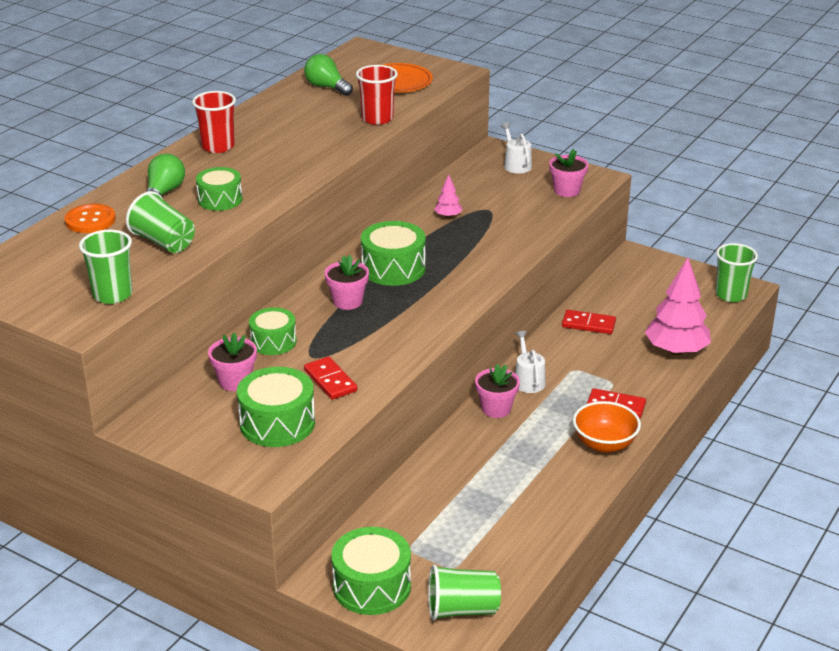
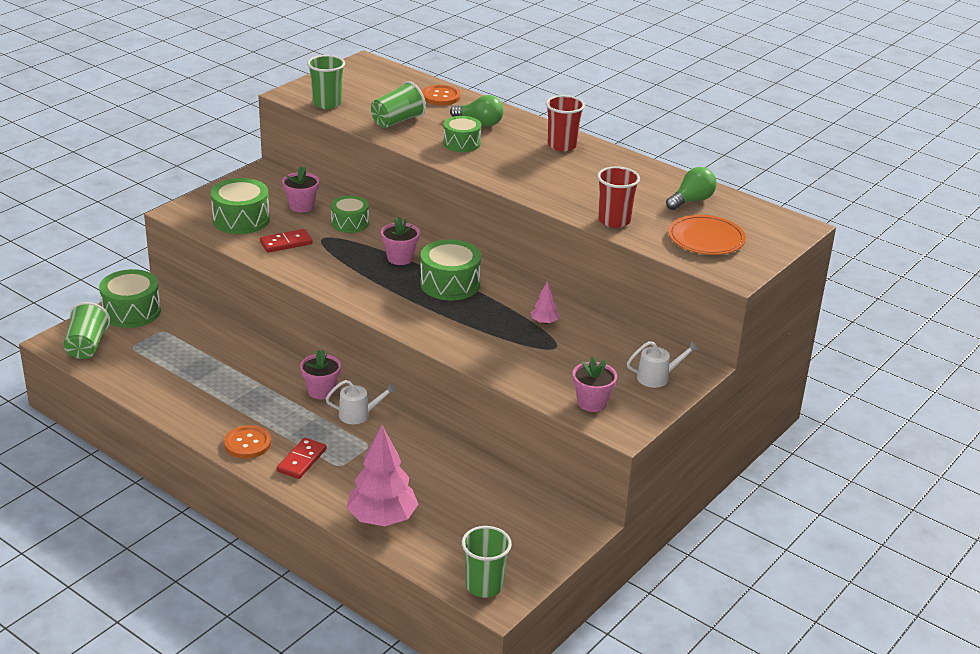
camera: 95 degrees right, 0 degrees up
red domino [562,310,616,334] -> none
orange bowl [573,401,641,453] -> orange button [224,425,271,459]

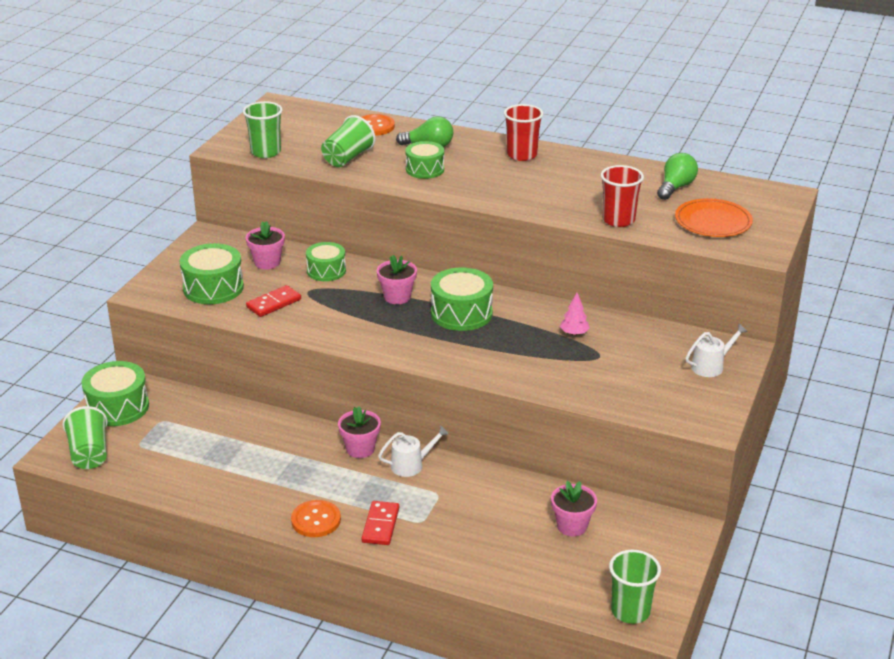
camera: 15 degrees left, 0 degrees up
pink tree [347,425,419,526] -> none
pink flower pot [573,357,617,412] -> pink flower pot moved to [551,481,597,536]

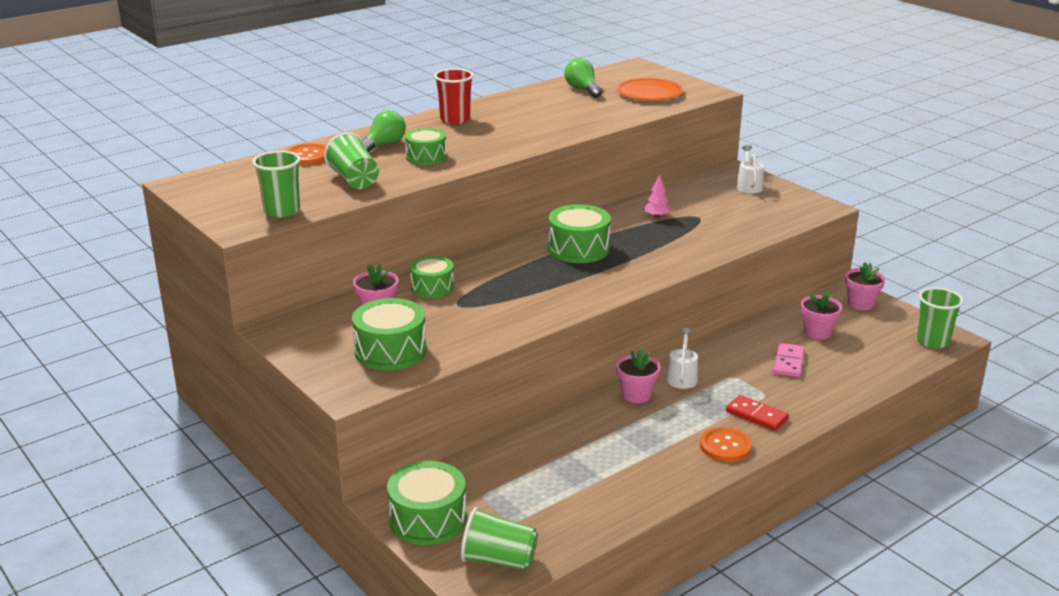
camera: 60 degrees left, 5 degrees down
red domino [246,285,301,317] -> none
pink flower pot [377,255,417,304] -> pink flower pot moved to [845,262,885,310]
red cup [601,165,644,227] -> none
none -> pink domino [773,343,805,377]

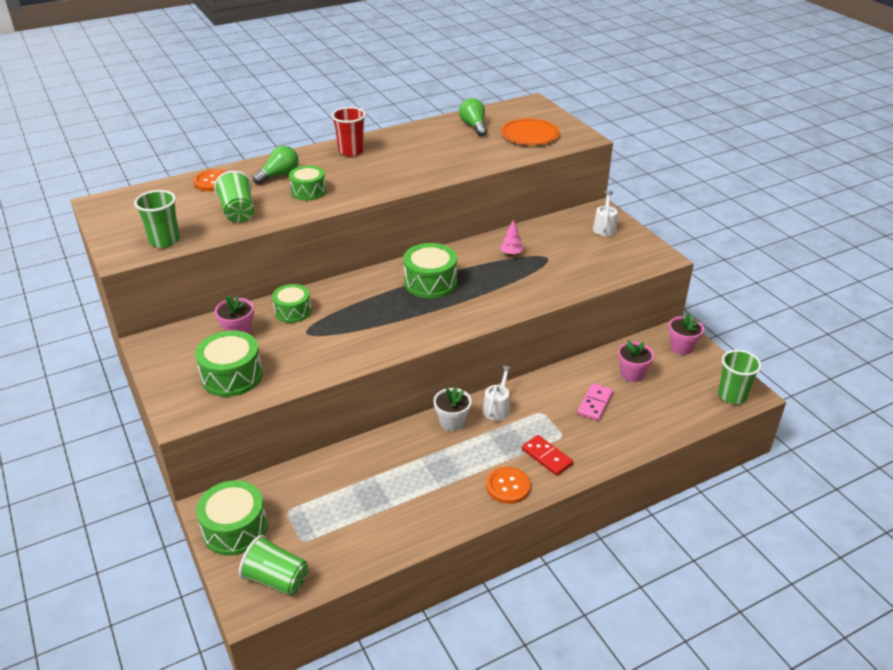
camera: 10 degrees right, 10 degrees up
pink flower pot [616,349,661,403] -> white flower pot [434,387,472,431]

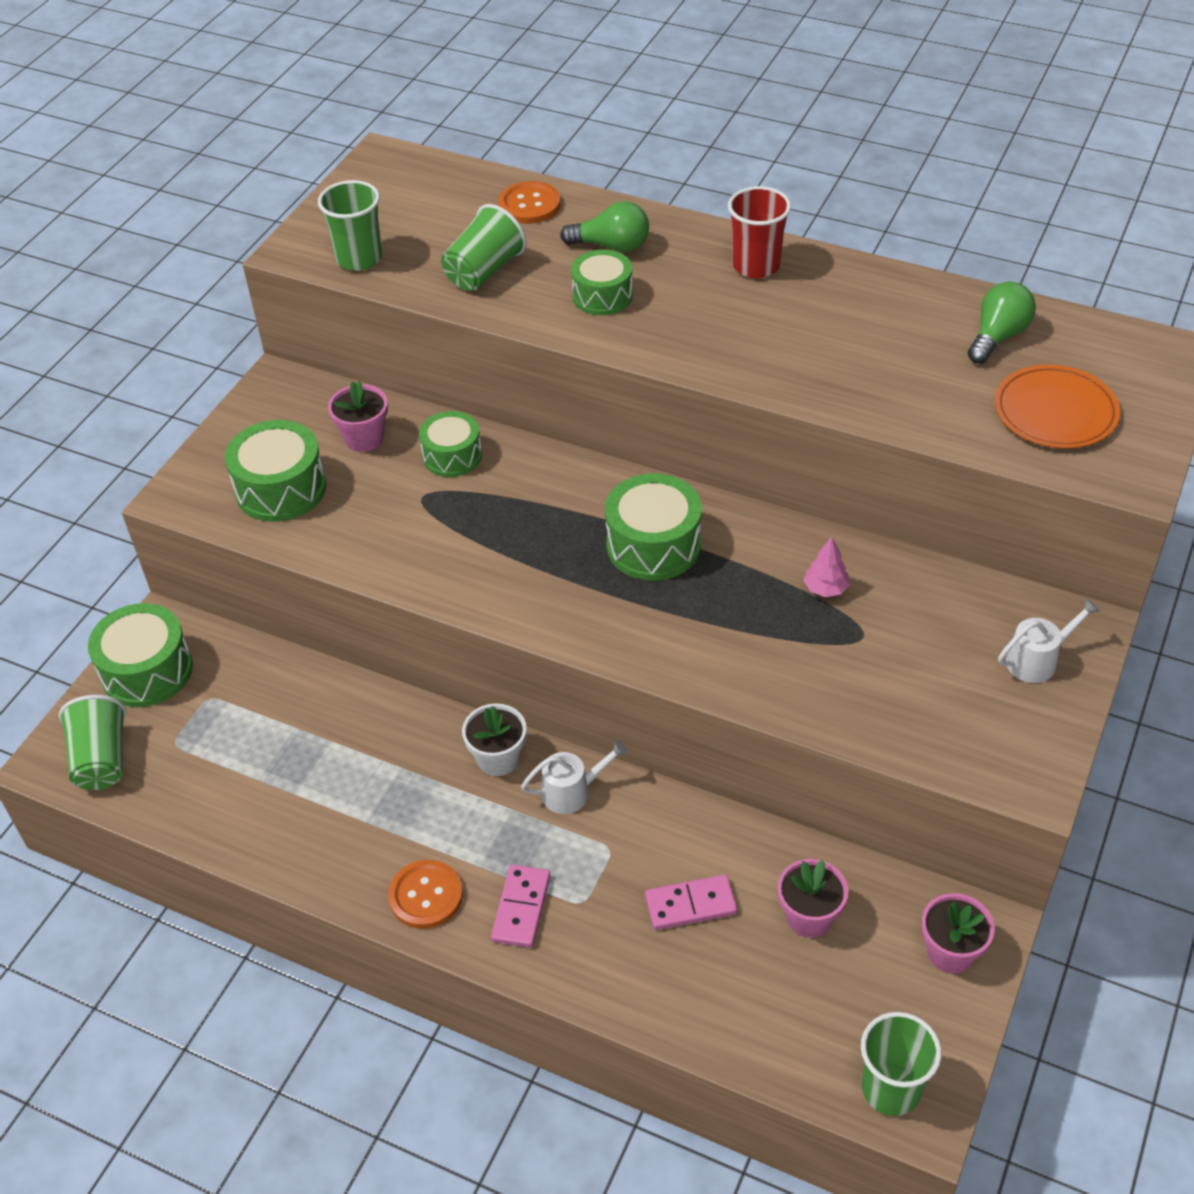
camera: 55 degrees right, 10 degrees up
red domino [522,435,573,476] -> pink domino [491,864,550,948]

